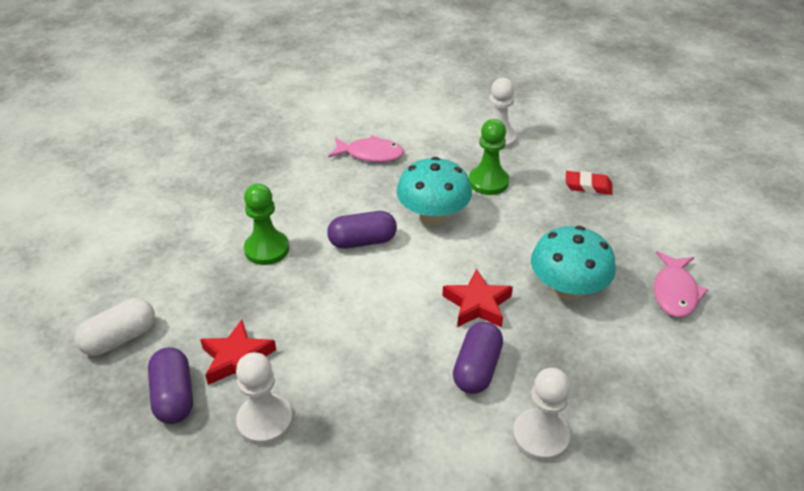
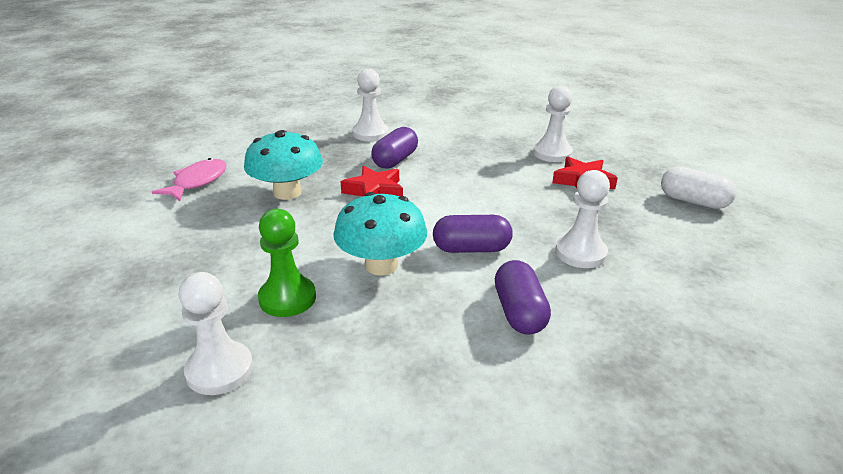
camera: 170 degrees left, 10 degrees down
white capsule [75,298,155,356] -> white capsule turned 60 degrees clockwise [661,166,736,209]
purple capsule [148,347,193,424] -> purple capsule moved to [495,260,551,335]
green pawn [244,184,289,265] -> white pawn [555,170,610,268]
pink fish [328,135,404,162] -> none
red eraser [566,171,612,195] -> none

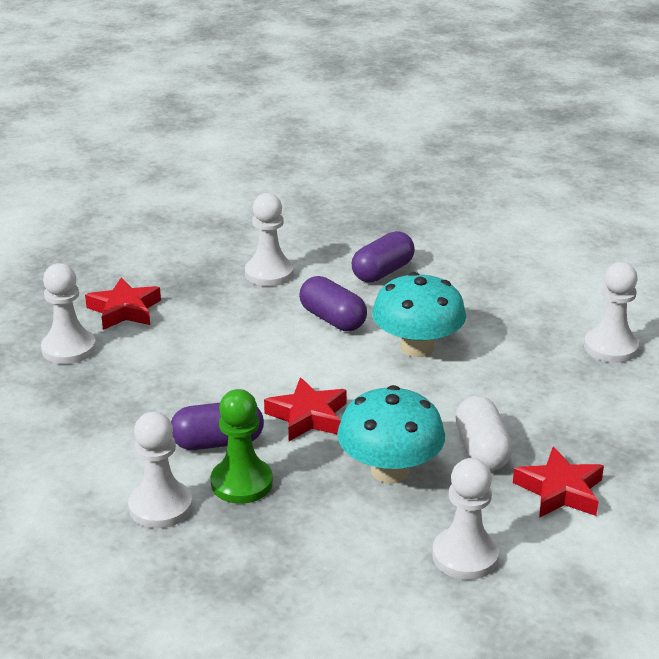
camera: 130 degrees left, 0 degrees up
pink fish [152,158,227,201] -> white pawn [432,458,499,580]
green pawn [258,209,316,317] -> green pawn moved to [211,389,273,504]
white capsule [661,166,736,209] -> white capsule moved to [455,396,513,471]
none -> red star [513,447,604,518]

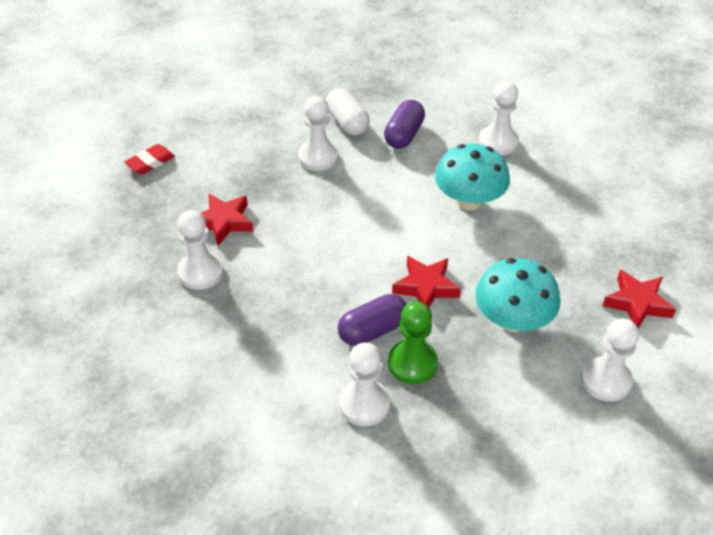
camera: 20 degrees left, 15 degrees up
purple capsule [299,276,367,331] -> none
white capsule [455,396,513,471] -> white capsule moved to [326,88,370,135]
white pawn [584,262,639,363] -> white pawn moved to [479,81,519,155]
none -> red eraser [124,144,175,175]

